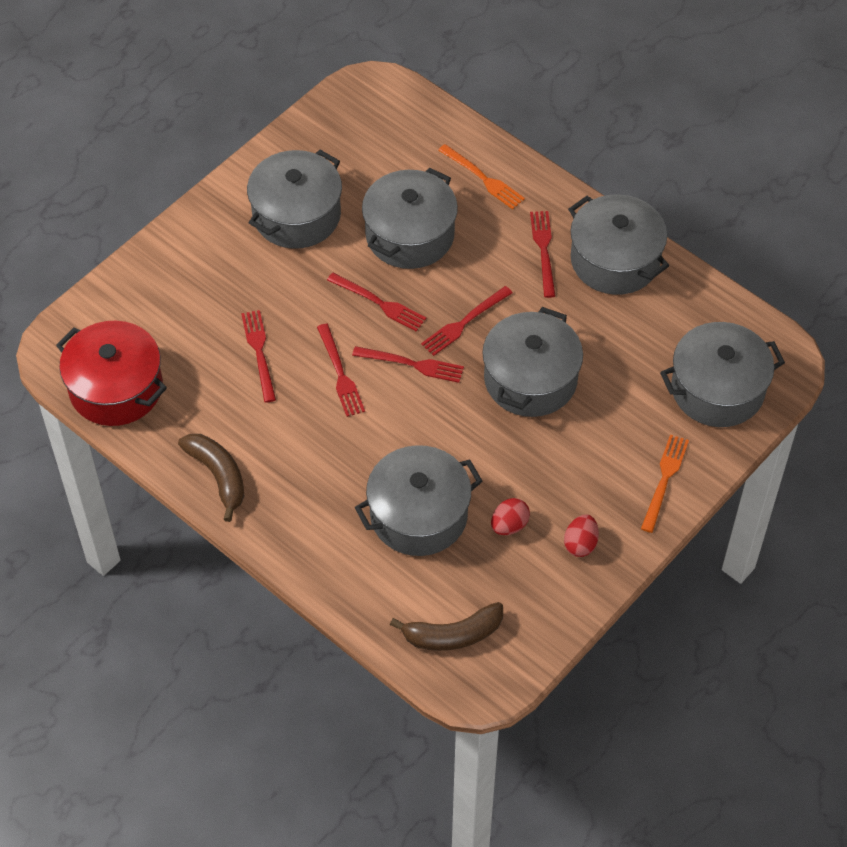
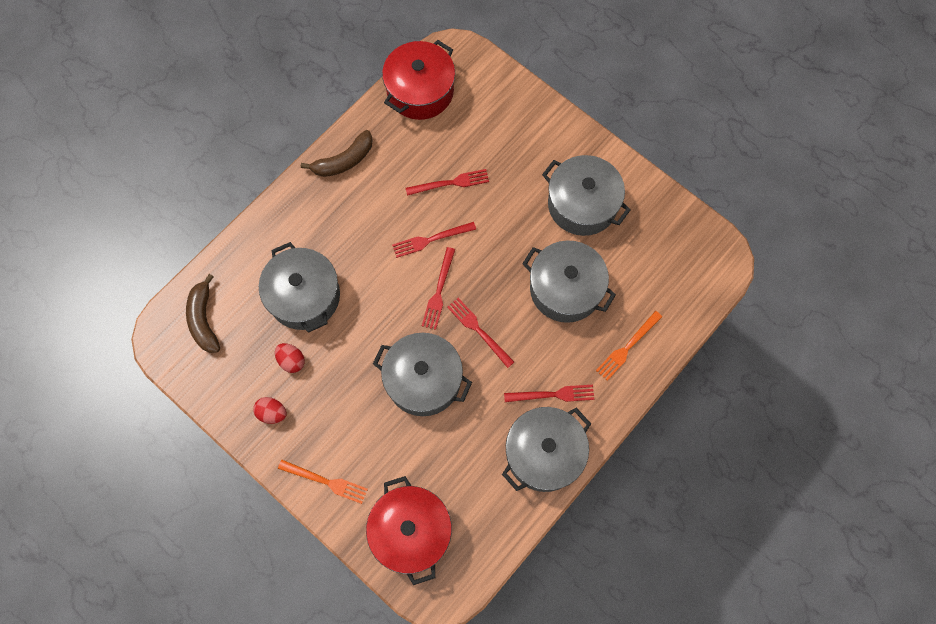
camera: 90 degrees right, 15 degrees up
red fork [327,273,426,331] -> none
grey pot [660,322,785,427] -> red pot [366,476,452,585]

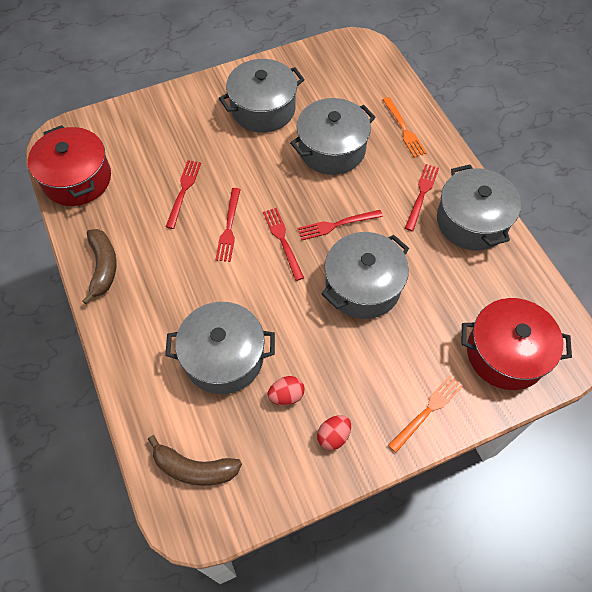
camera: 65 degrees left, 10 degrees down
red fork [422,247,455,330] -> red fork turned 150 degrees counterclockwise [263,208,304,281]

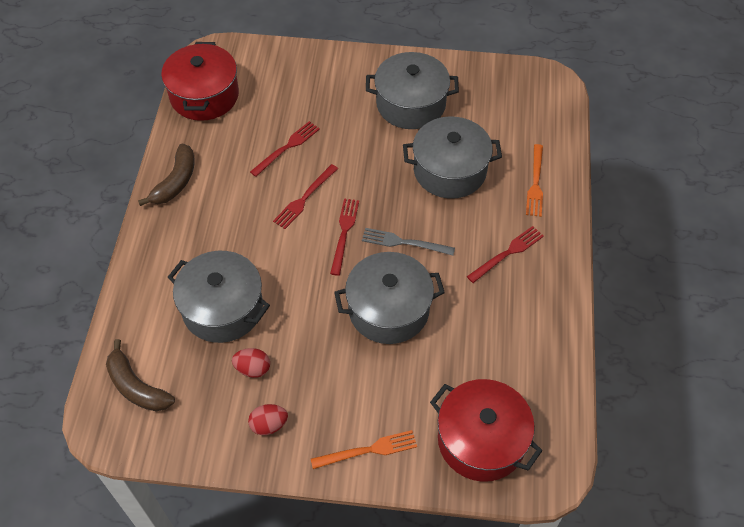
camera: 30 degrees right, 5 degrees down
red fork [297,210,383,240] -> grey fork [362,228,455,256]
grey pot [437,164,521,250] -> none

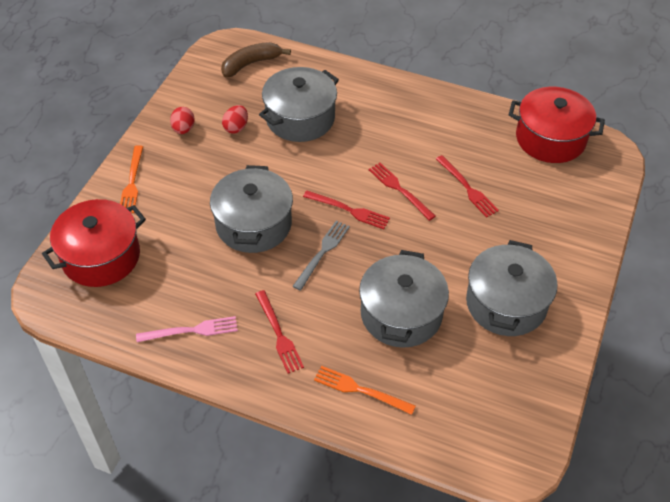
camera: 105 degrees right, 5 degrees down
brown banana [138,144,195,206] -> none
none -> pink fork [136,316,238,342]

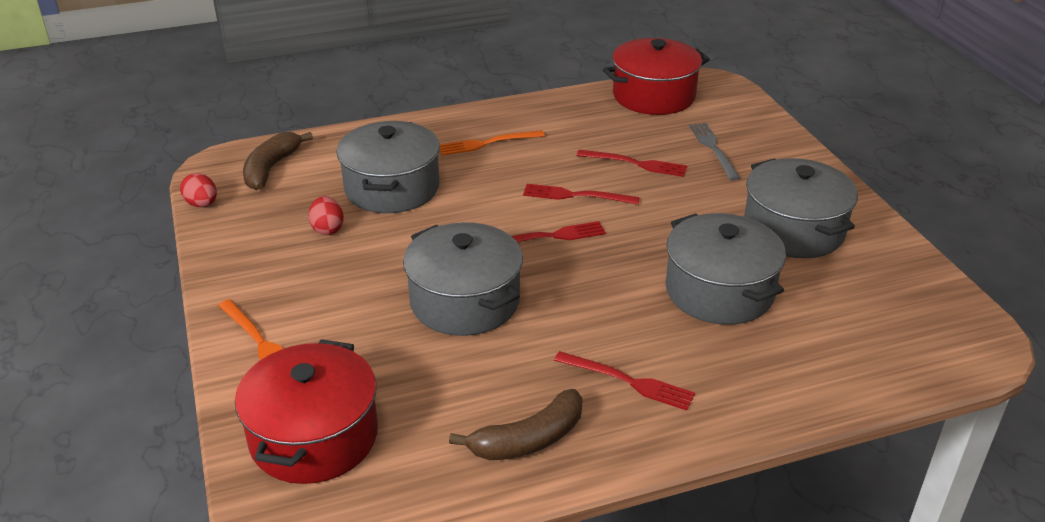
camera: 40 degrees left, 15 degrees down
pink fork [136,316,238,342] -> brown banana [449,389,583,460]
red egg [170,107,195,134] -> red egg moved to [180,173,217,207]
grey fork [292,221,350,291] -> grey fork moved to [689,123,740,180]
orange fork [314,366,416,415] -> orange fork moved to [440,130,545,155]

